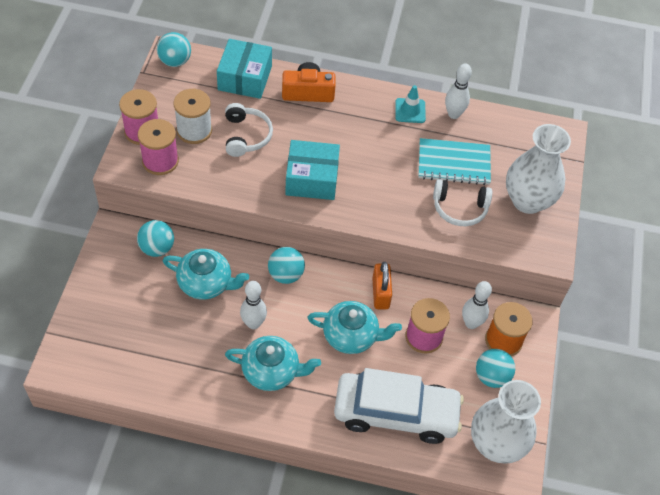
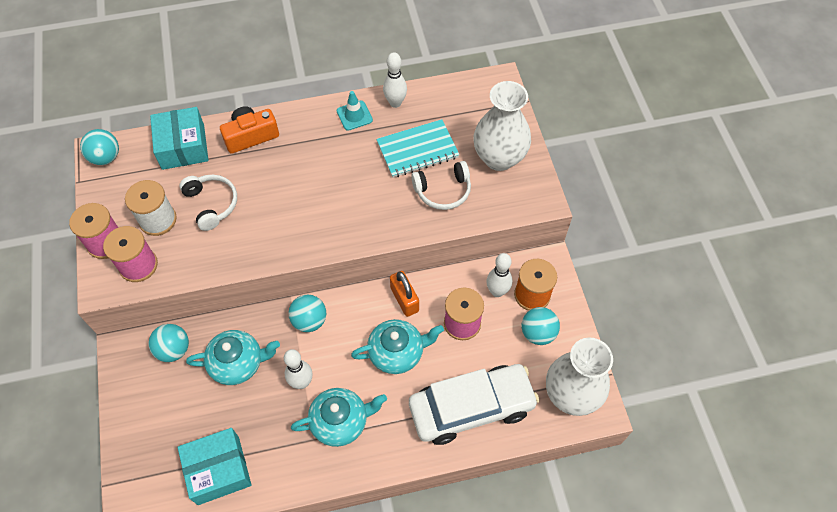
camera: 20 degrees left, 5 degrees up
turquoise box [285,140,340,200] -> turquoise box moved to [178,428,251,505]

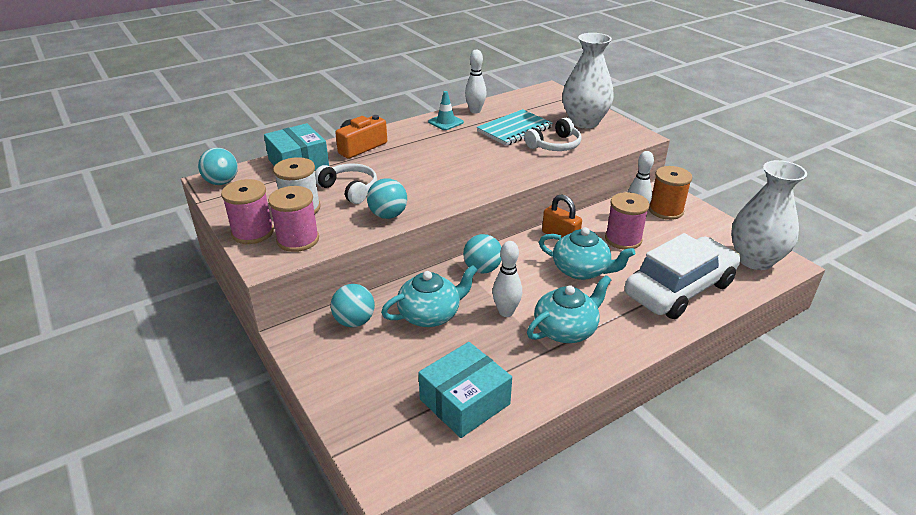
camera: 20 degrees left, 25 degrees down
turquoise teapot [351,319,444,374] -> turquoise teapot turned 60 degrees clockwise [539,227,635,280]
turquoise ball [522,307,560,345] -> turquoise ball moved to [367,178,407,219]

